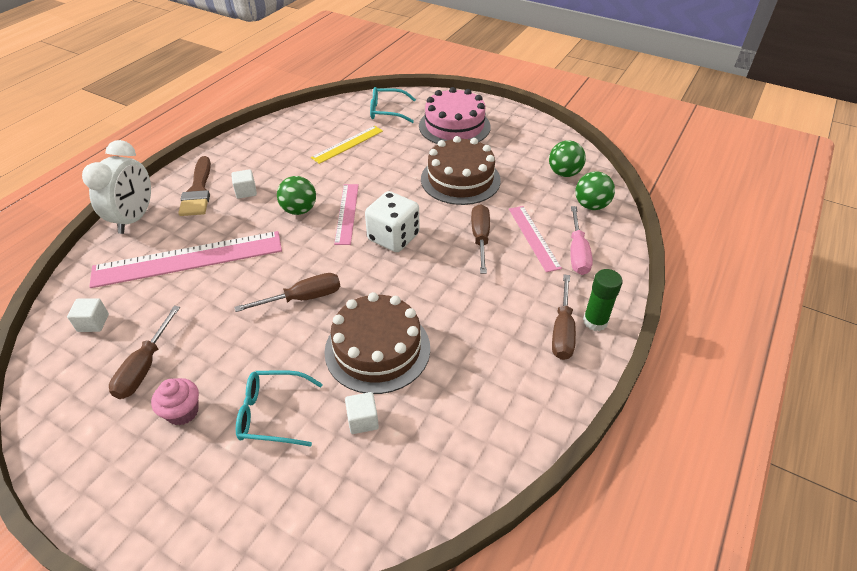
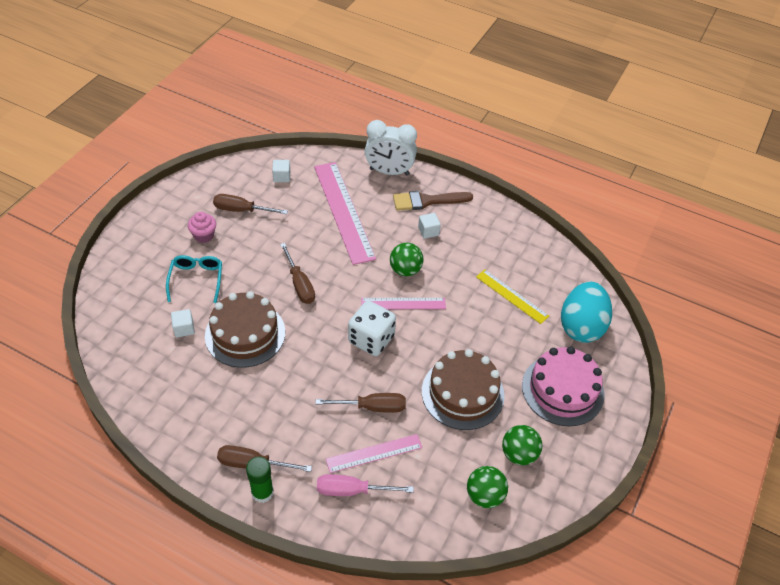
camera: 85 degrees right, 5 degrees up
turquoise glasses [370,87,416,123] -> turquoise egg [561,282,612,343]
green ball [575,171,615,210] -> green ball moved to [502,425,542,465]

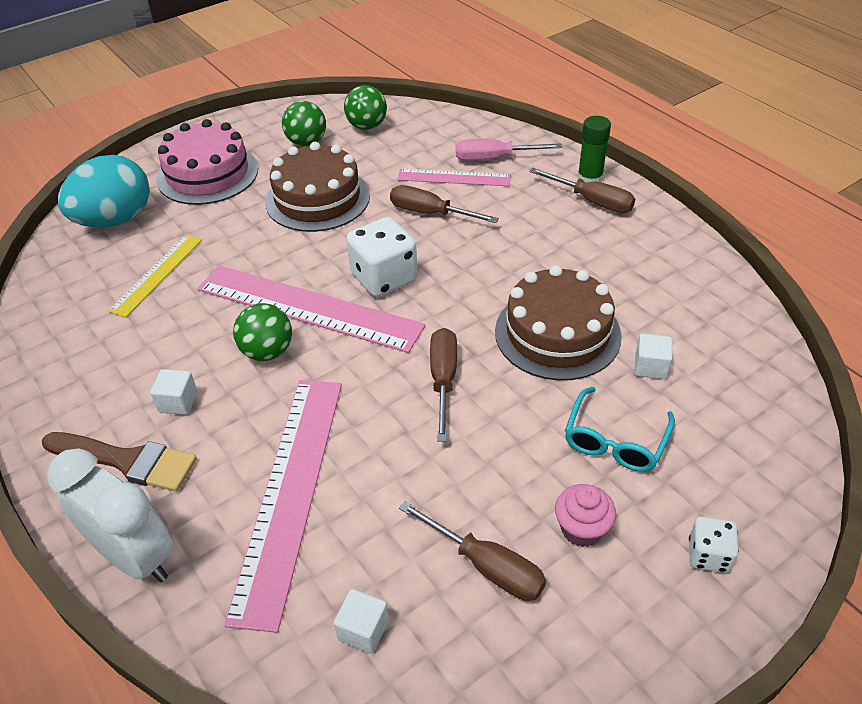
camera: 150 degrees left, 5 degrees down
pink screwdriver [317,474,414,496] -> pink screwdriver turned 150 degrees clockwise [456,139,562,161]
pink ruler [361,298,446,309] -> pink ruler [197,265,426,353], size x1.81
yellow ruler [476,269,549,324] -> yellow ruler turned 45 degrees clockwise [108,234,202,318]
none -> white dice [689,517,739,573]

